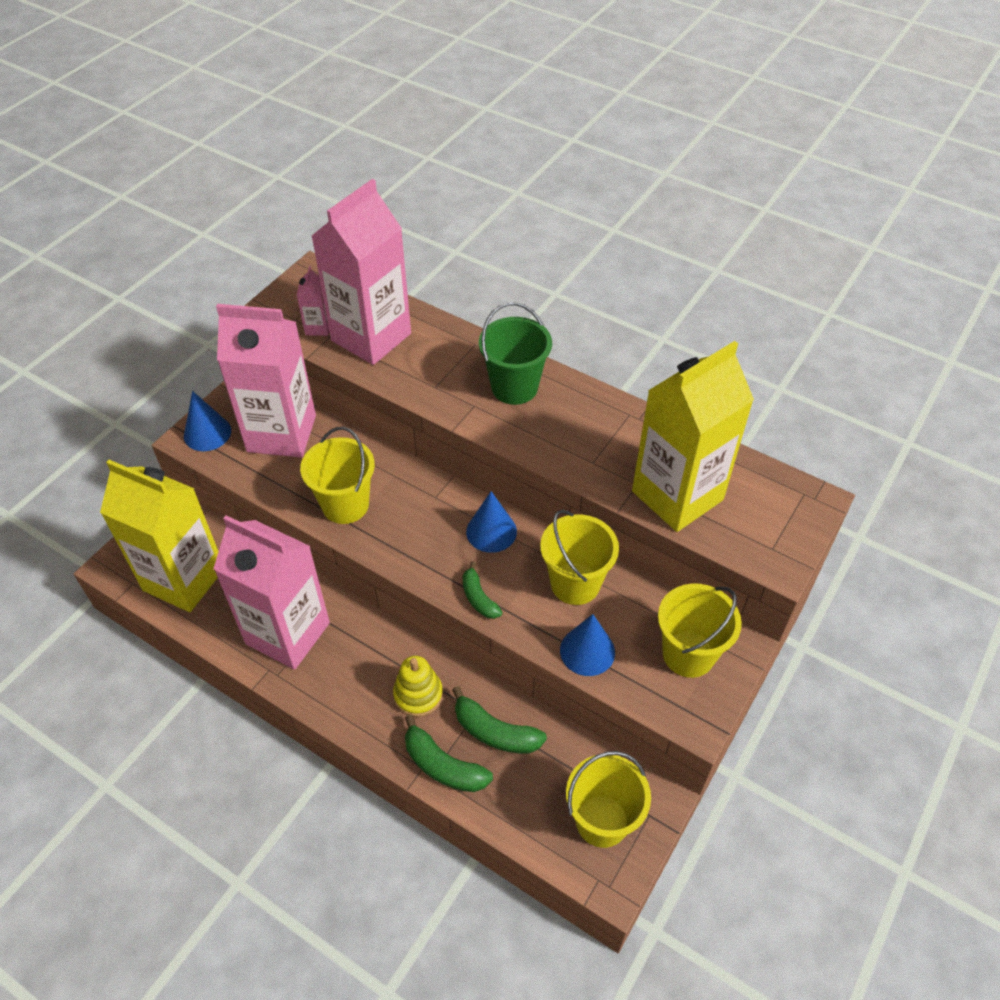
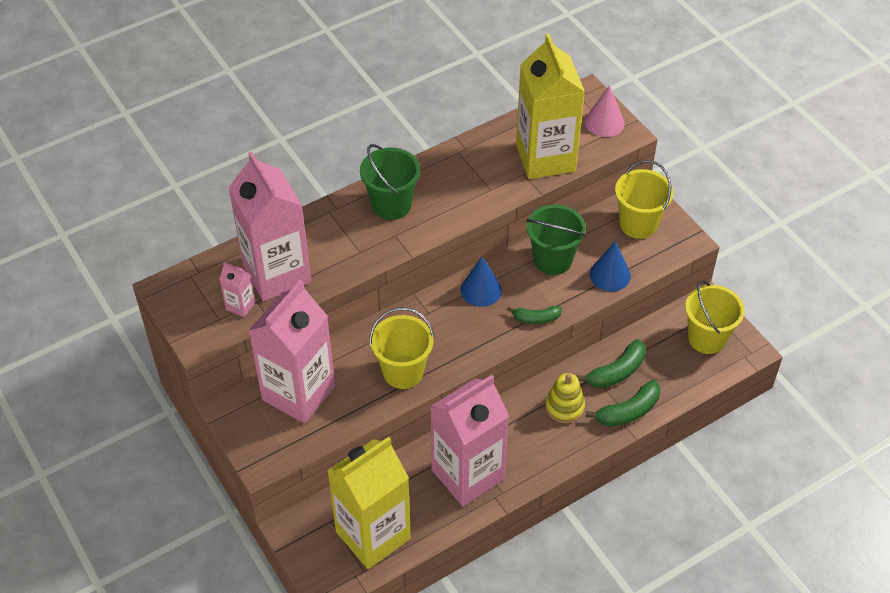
camera: 65 degrees left, 0 degrees up
blue cone [184,391,231,451] -> none
yellow bucket [540,510,619,605] -> green bucket [526,205,586,275]
none -> pink cone [585,85,625,137]

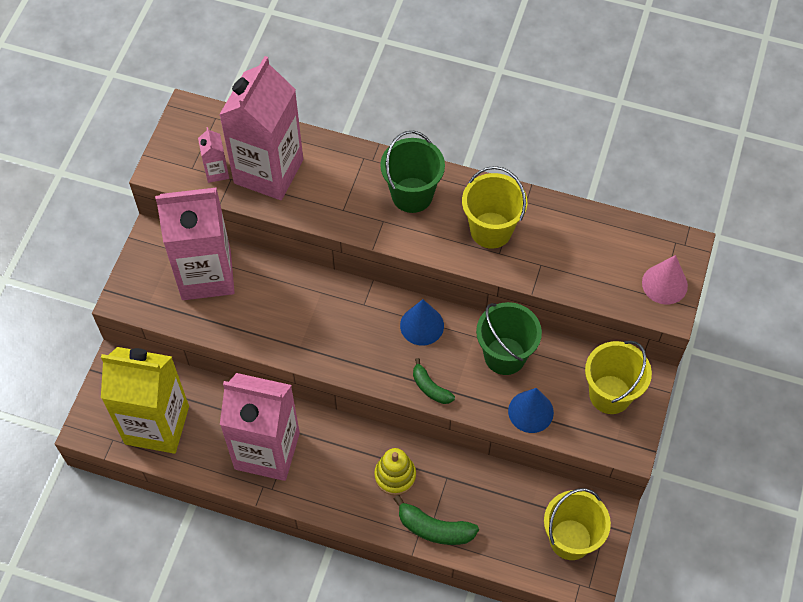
camera: 50 degrees right, 10 degrees up
yellow bucket [369,307,434,389] -> yellow bucket moved to [462,166,527,249]
yellow carton [516,34,585,179] -> none
green banana [577,339,646,388] -> none

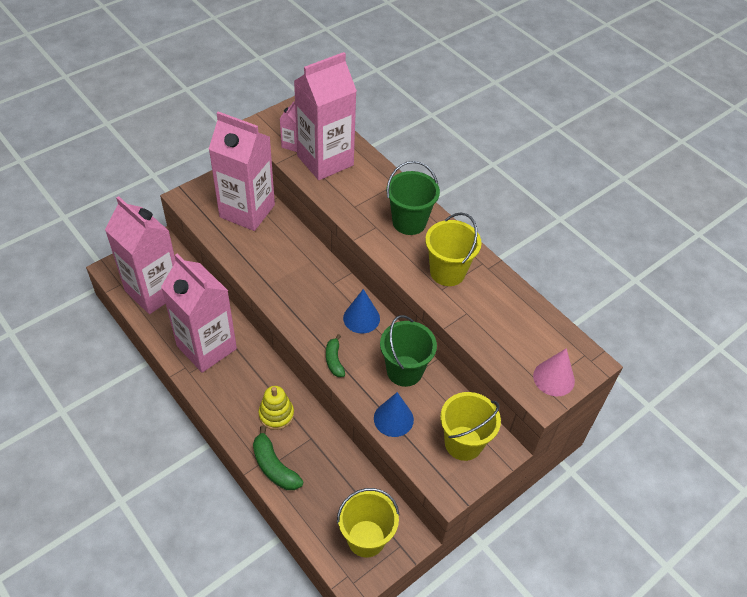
camera: 30 degrees right, 10 degrees down
yellow carton [101,347,189,454] -> pink carton [105,196,176,314]

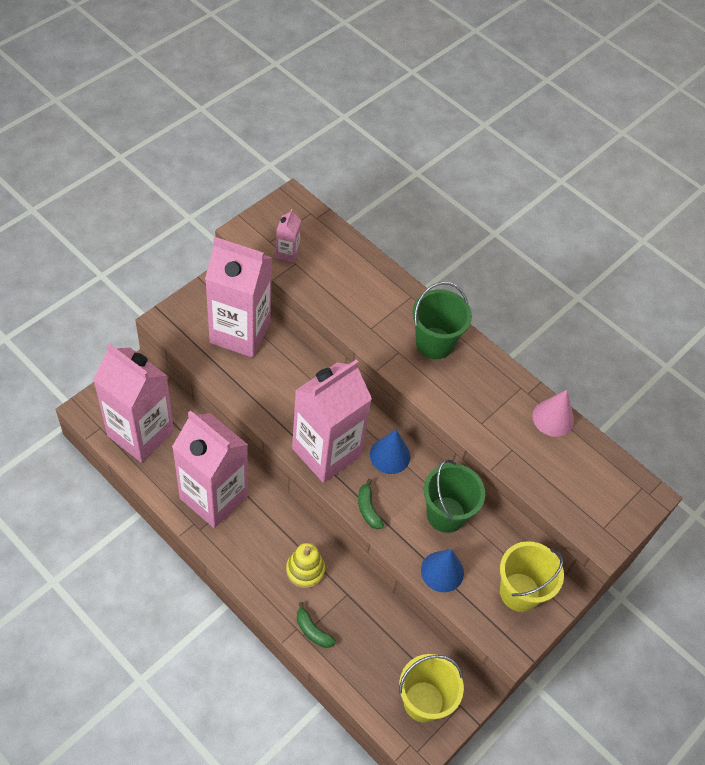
camera: 10 degrees left, 5 degrees up
green banana [253,426,303,490] -> green banana [297,602,336,648], size x0.65
pink carton [294,52,357,180] -> pink carton moved to [292,359,372,483]
yellow bucket [425,213,482,286] -> none
pink cone [533,348,575,396] -> pink cone moved to [532,390,574,437]

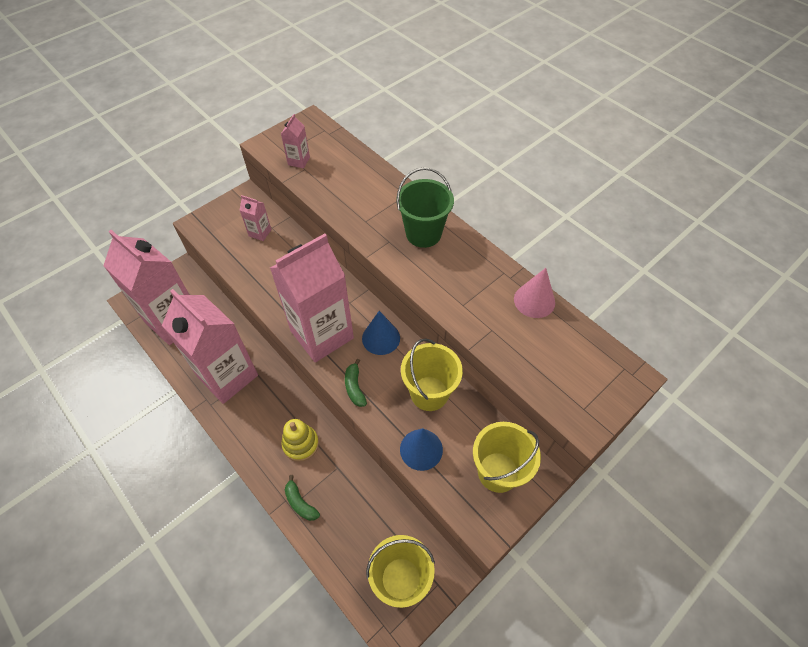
camera: 10 degrees right, 0 degrees up
pink carton [205,237,272,358] -> pink carton [240,195,271,241], size x0.41
green bucket [424,460,485,533] -> yellow bucket [401,339,463,411]

